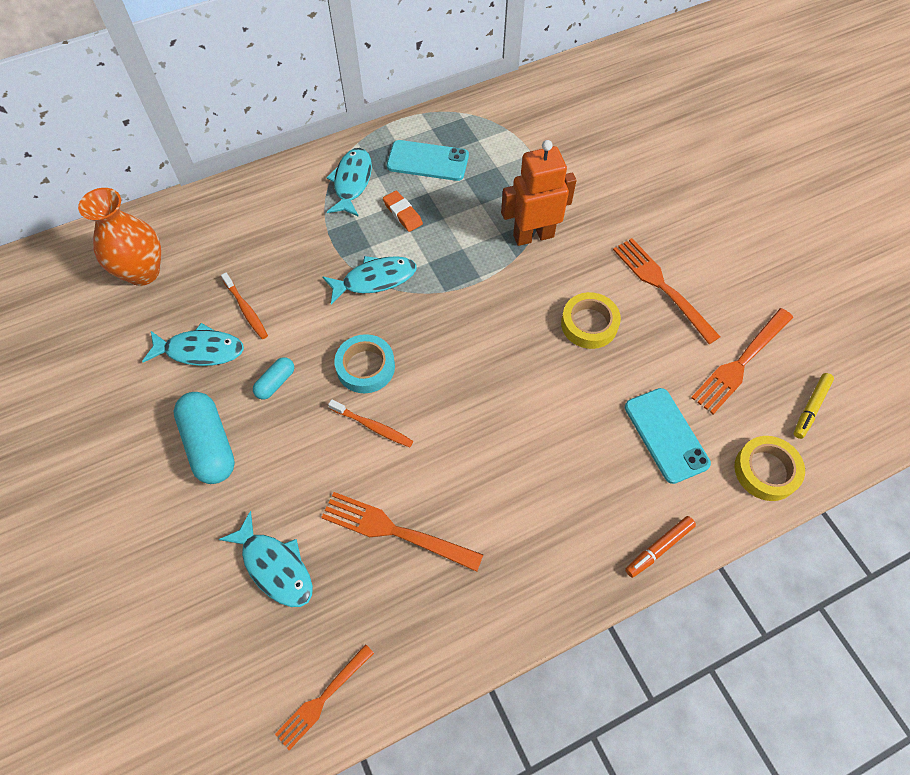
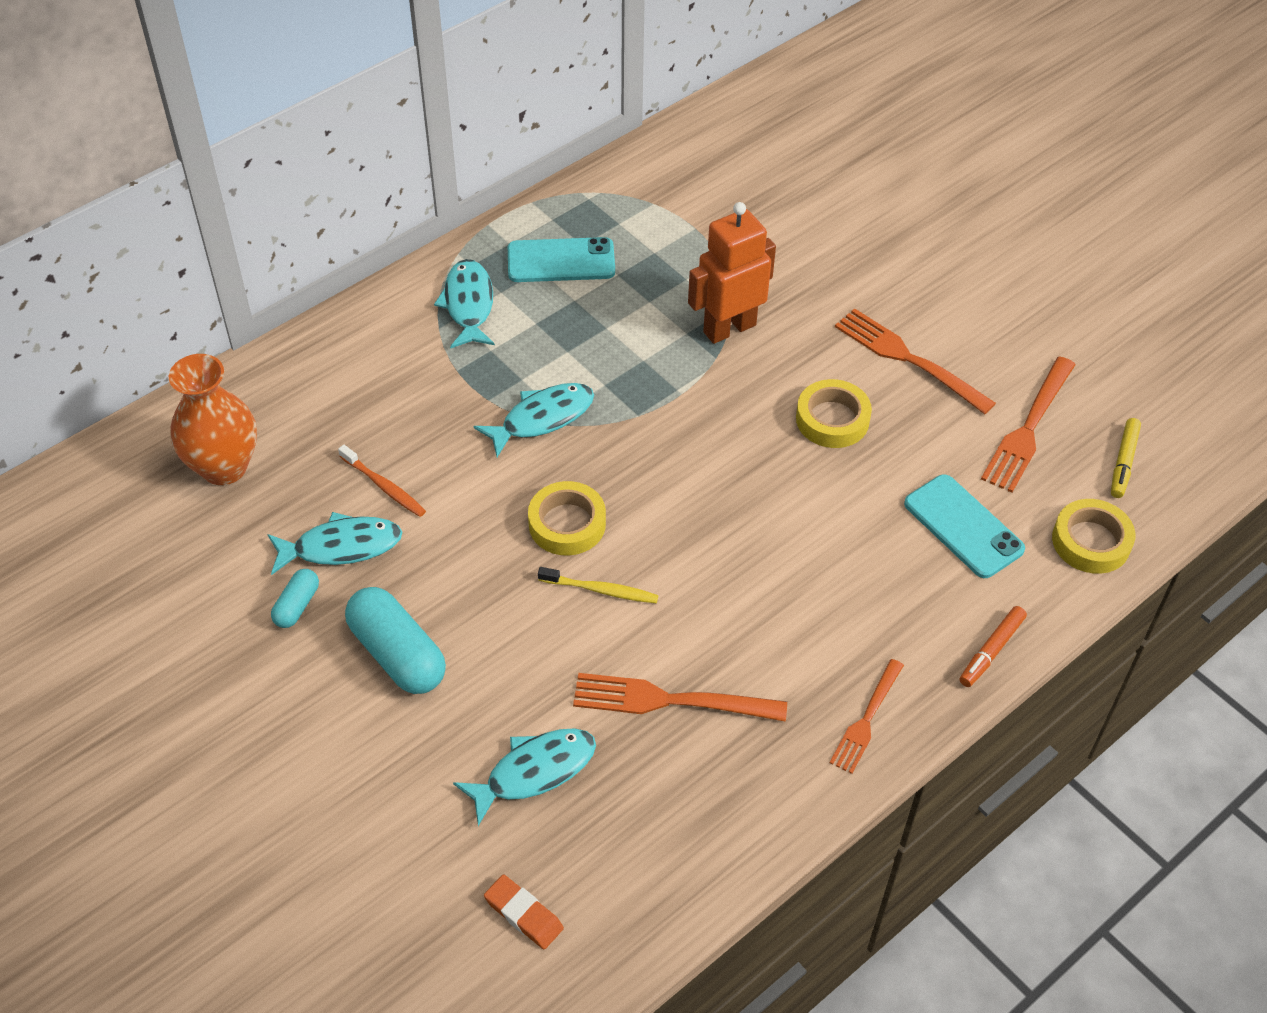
camera: 15 degrees left, 10 degrees down
turquoise fish [218,511,313,607] -> turquoise fish turned 60 degrees counterclockwise [453,729,596,826]
turquoise capsule [253,357,294,400] -> turquoise capsule moved to [271,569,319,628]
orange fork [275,644,374,750] -> orange fork moved to [830,659,904,774]
orange toothbrush [328,399,413,447] -> yellow toothbrush [538,567,659,604]
turquoise tape [334,334,395,393] -> yellow tape [528,481,606,556]
orange eraser [383,190,423,232] -> orange eraser moved to [484,875,564,949]

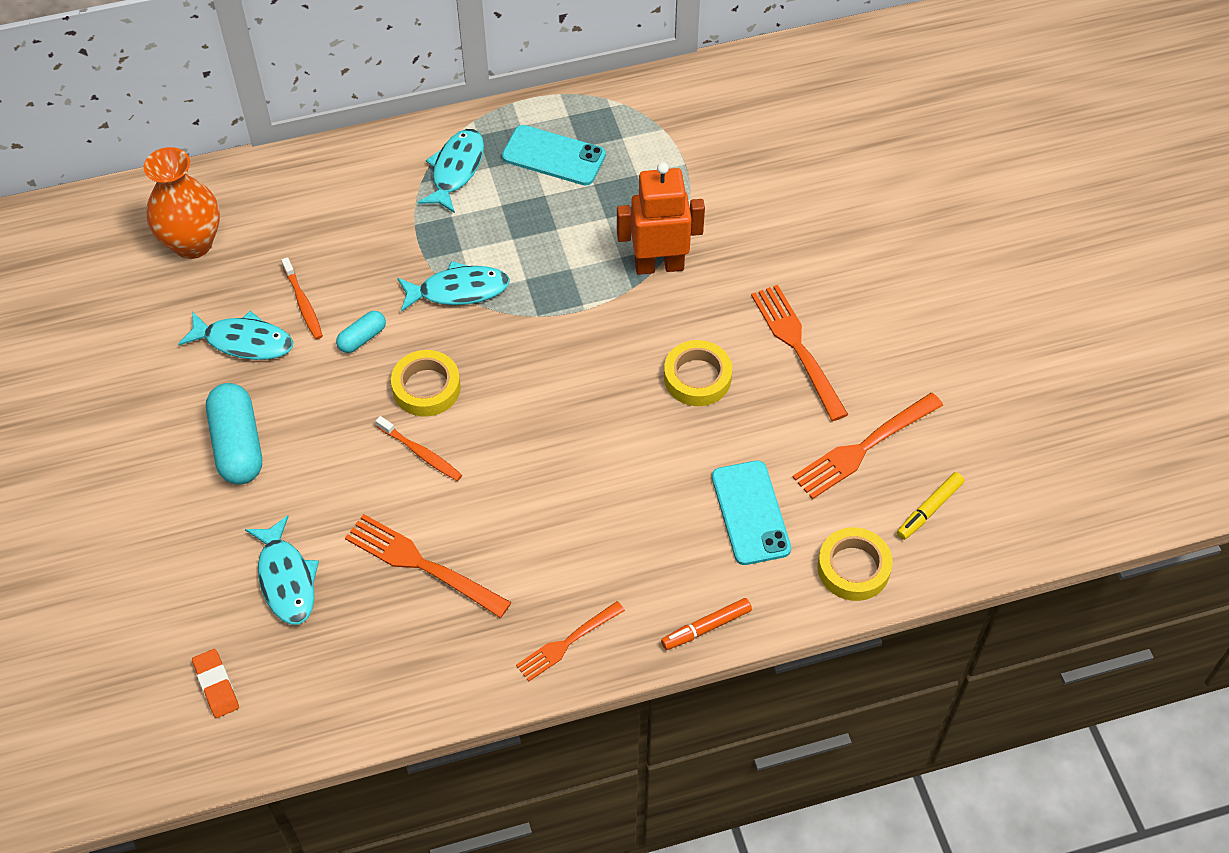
camera: 25 degrees right, 5 degrees up
turquoise capsule [271,569,319,628] -> turquoise capsule moved to [336,311,386,353]
turquoise fish [453,729,596,826] -> turquoise fish turned 75 degrees clockwise [245,515,319,625]
yellow toothbrush [538,567,659,604] -> orange toothbrush [376,416,462,481]

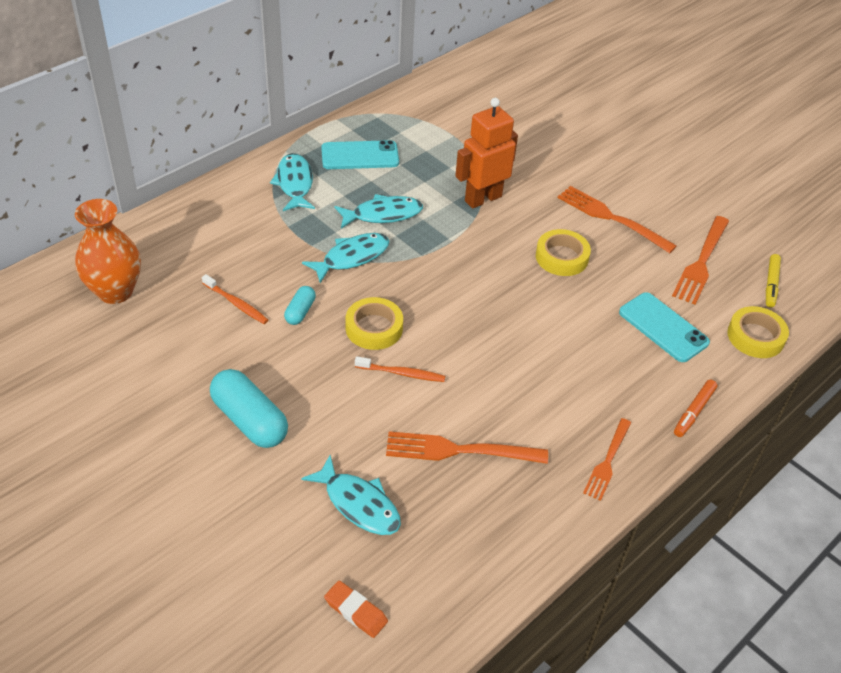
camera: 30 degrees left, 10 degrees down
turquoise fish [178,311,293,360] -> turquoise fish moved to [335,194,423,228]

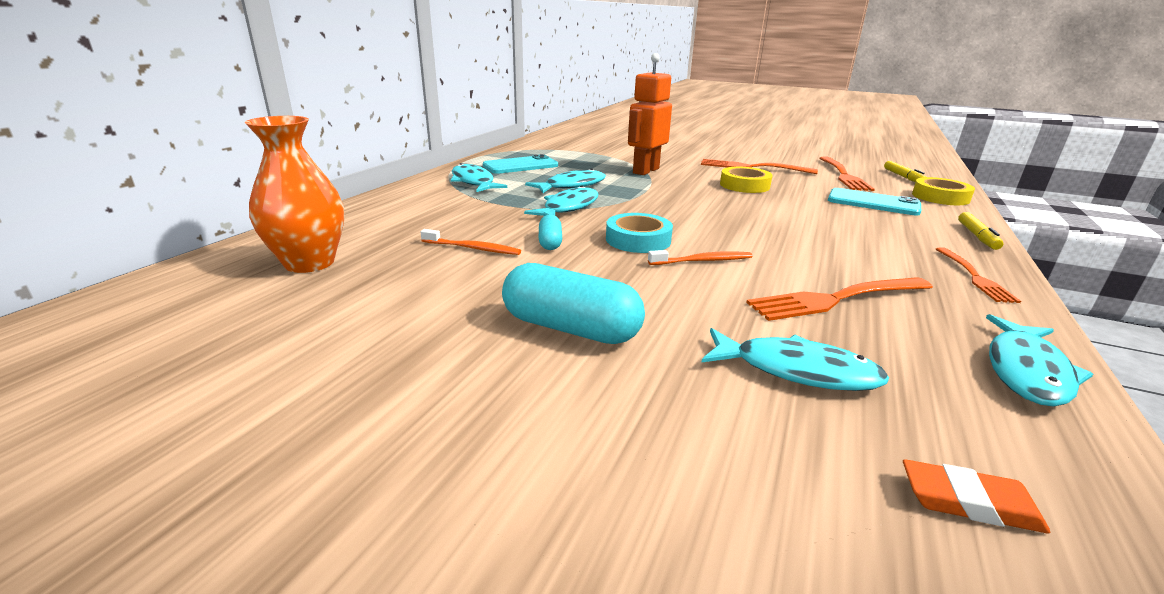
camera: 20 degrees left, 20 degrees down
yellow tape [346,297,403,350] -> turquoise tape [606,213,673,253]
orange marker [674,380,717,437] -> yellow marker [958,212,1003,250]
none -> turquoise fish [986,314,1093,407]

